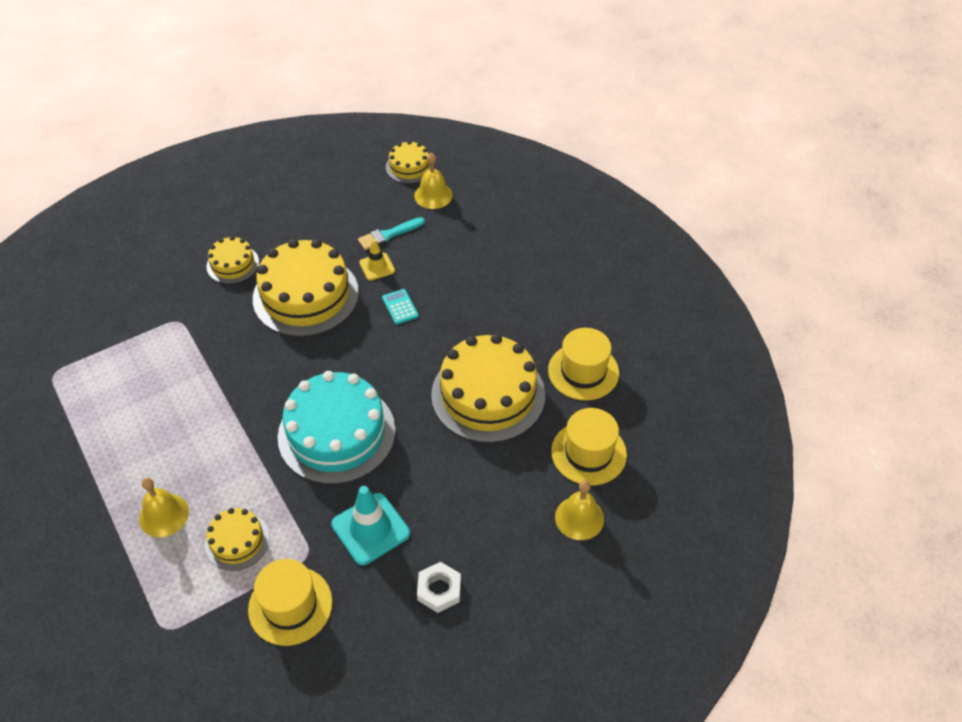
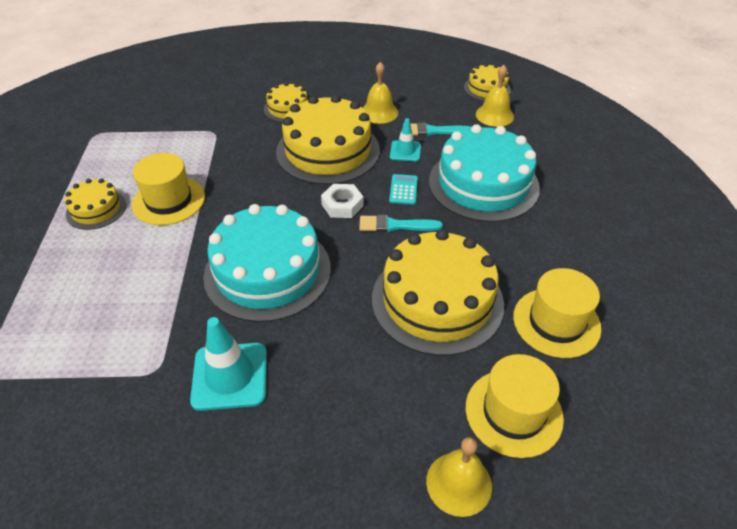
camera: 30 degrees right, 5 degrees down
yellow bell [139,477,189,537] -> yellow bell moved to [363,62,399,124]
yellow cake [205,508,270,571] -> yellow cake moved to [65,178,126,230]
yellow hat [248,559,332,646] -> yellow hat moved to [132,153,205,225]
yellow traffic cone [359,239,395,281] -> turquoise traffic cone [390,118,421,162]
white nut [417,562,461,613] -> white nut moved to [321,184,364,218]
none -> turquoise brush [359,215,443,232]
none -> turquoise cake [429,124,540,222]

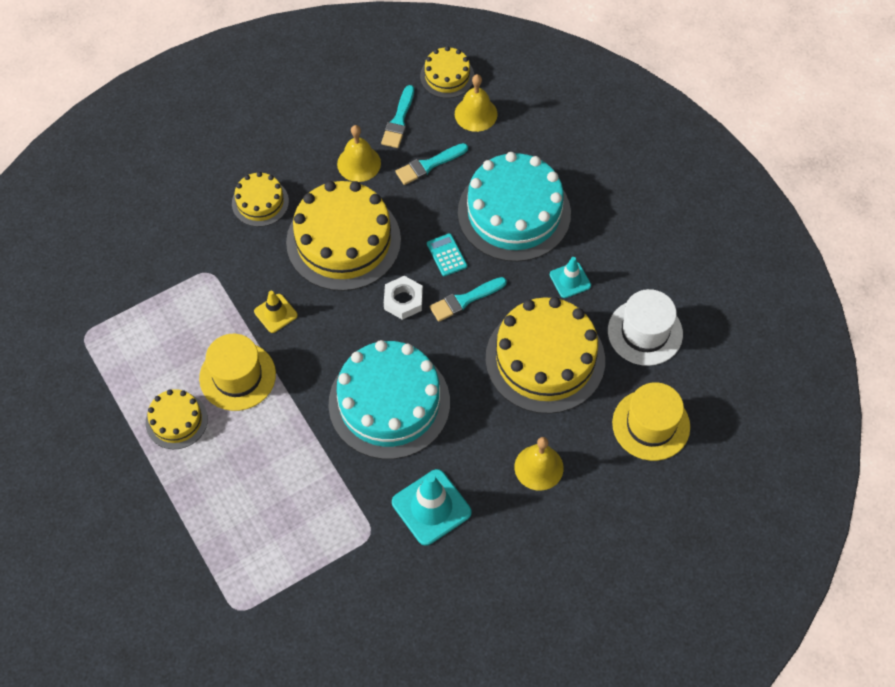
camera: 30 degrees left, 15 degrees up
turquoise traffic cone [390,118,421,162] -> turquoise traffic cone moved to [550,257,591,298]
yellow bell [426,437,492,517] -> yellow bell moved to [514,437,564,491]
yellow hat [513,268,601,358] -> white hat [608,289,683,366]
none -> yellow traffic cone [254,291,298,333]
none -> turquoise brush [381,85,414,148]

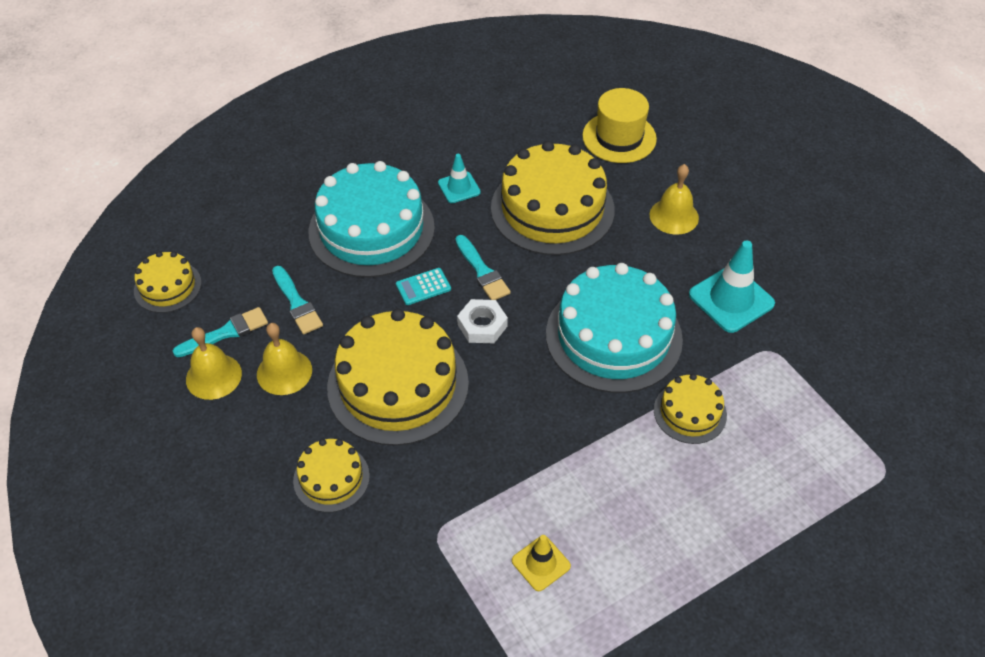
camera: 90 degrees left, 10 degrees down
yellow cake [146,389,208,449] -> yellow cake moved to [654,374,727,444]
yellow hat [199,334,276,411] -> none
yellow traffic cone [254,291,298,333] -> yellow traffic cone moved to [512,535,571,591]
turquoise brush [381,85,414,148] -> turquoise brush turned 45 degrees counterclockwise [173,307,268,357]
yellow bell [455,74,497,132] -> yellow bell moved to [186,327,242,400]
white hat [608,289,683,366] -> none

